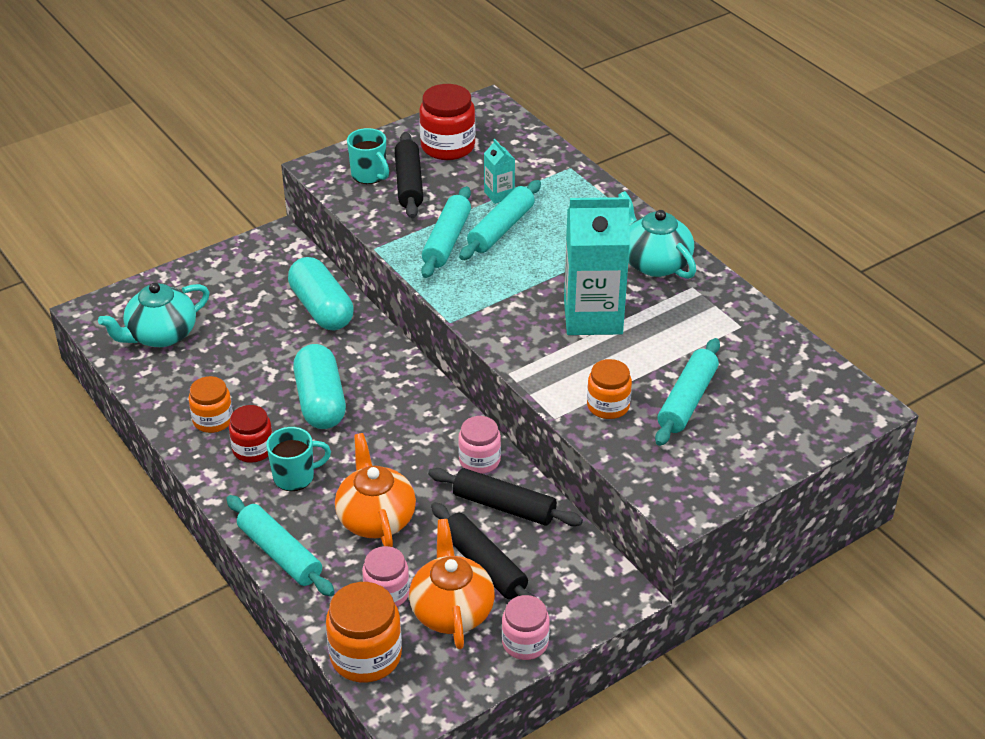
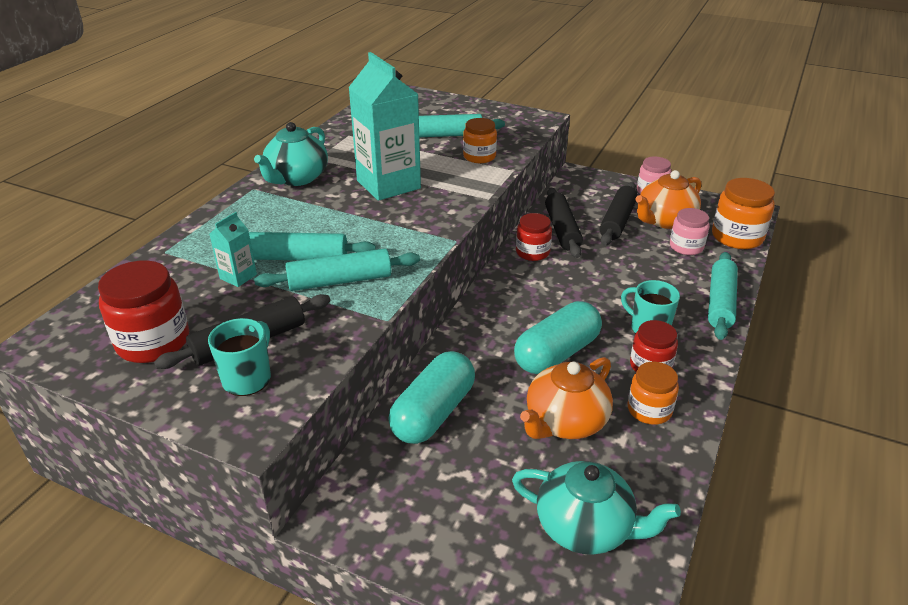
camera: 120 degrees left, 5 degrees down
orange teapot [335,433,416,547] -> orange teapot moved to [520,357,613,439]
pink jar [458,416,501,474] -> red jar [516,213,552,261]

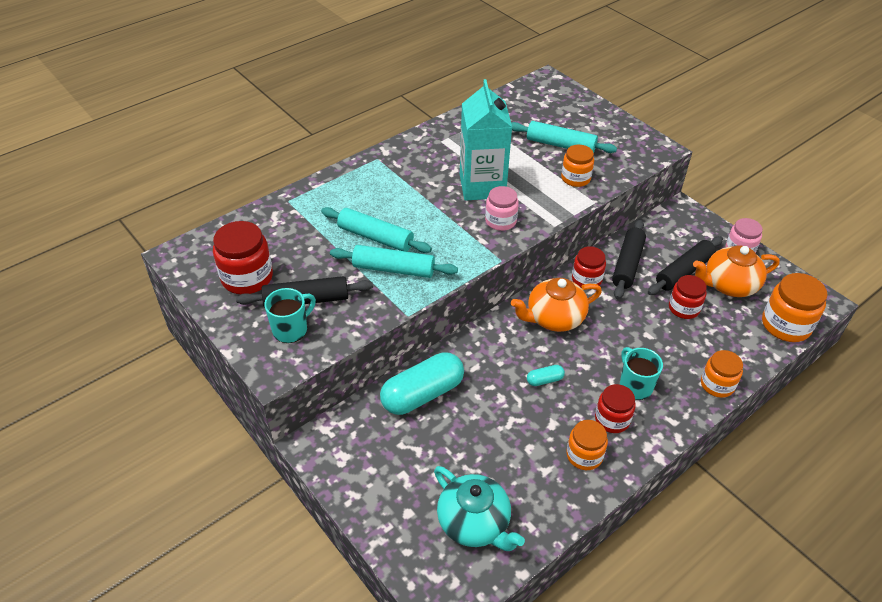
camera: 25 degrees right, 10 degrees up
turquoise carton [209,212,257,287] -> none
turquoise teapot [254,122,328,186] -> none
turquoise capsule [514,301,602,374] -> turquoise capsule [527,365,565,386], size x0.44
orange teapot [520,357,613,439] -> orange teapot moved to [511,278,602,332]
pink jar [670,208,709,255] -> pink jar moved to [485,186,519,231]
turquoise rolling pin [708,252,738,340] -> orange jar [701,350,743,398]
none -> red jar [669,275,707,319]

